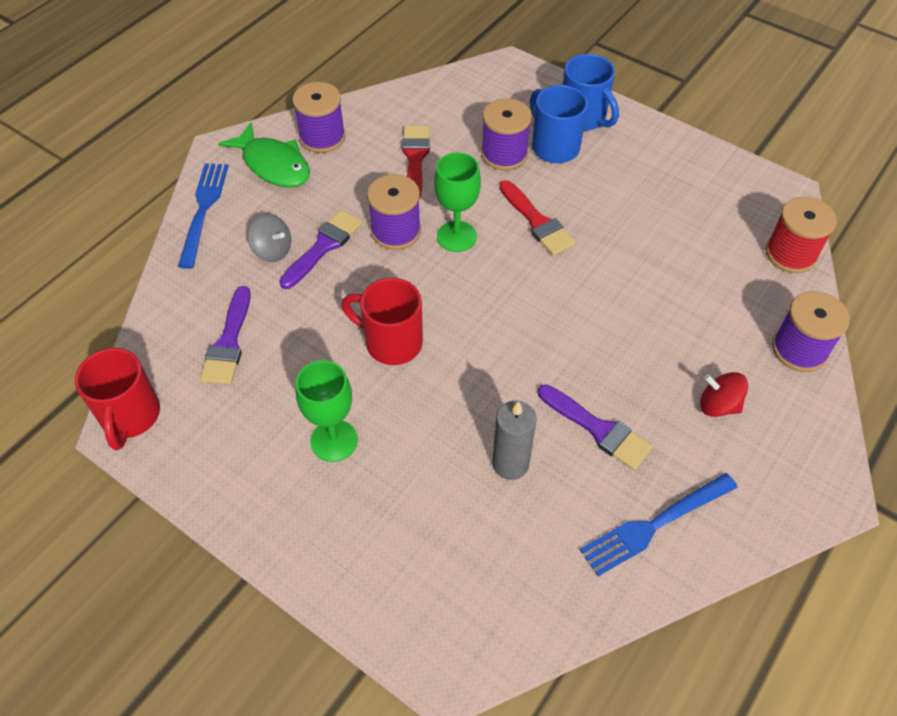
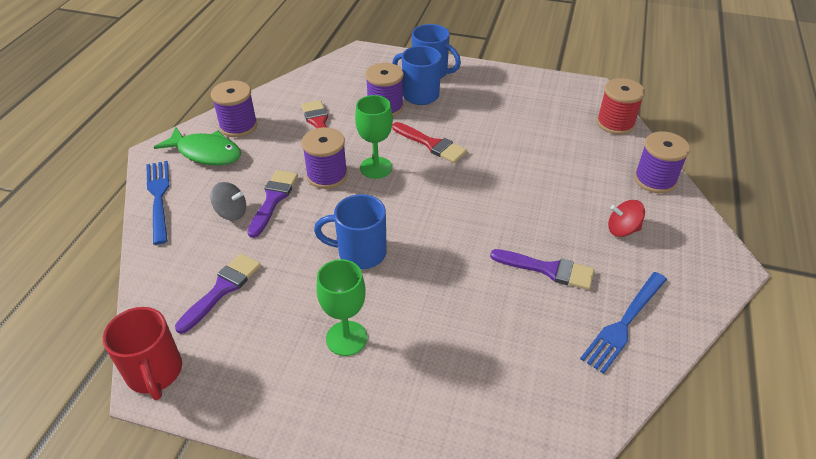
camera: 20 degrees left, 10 degrees down
purple brush [200,286,251,385] -> purple brush turned 135 degrees counterclockwise [175,253,261,334]
red mug [342,278,423,365] -> blue mug [314,194,387,269]
grey candle [492,401,537,480] -> none

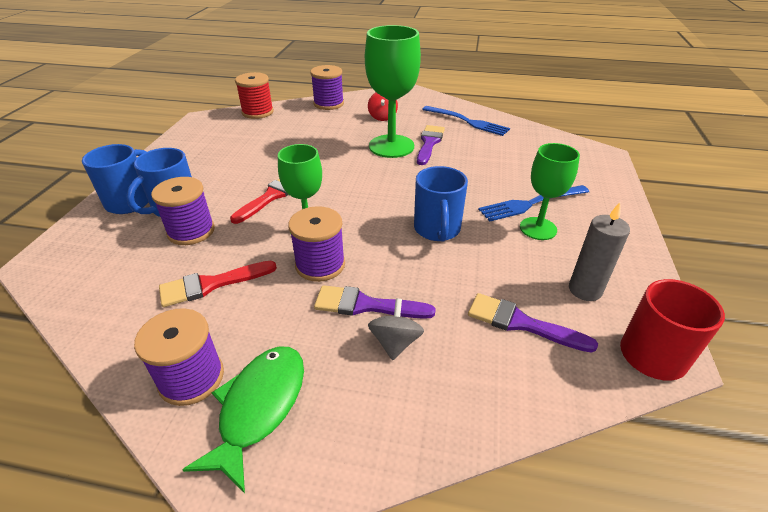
camera: 95 degrees left, 5 degrees down
blue fork [146,161,169,245] -> blue fork moved to [478,185,589,222]
none -> green goblet [365,25,421,158]
none -> grey candle [569,203,630,301]

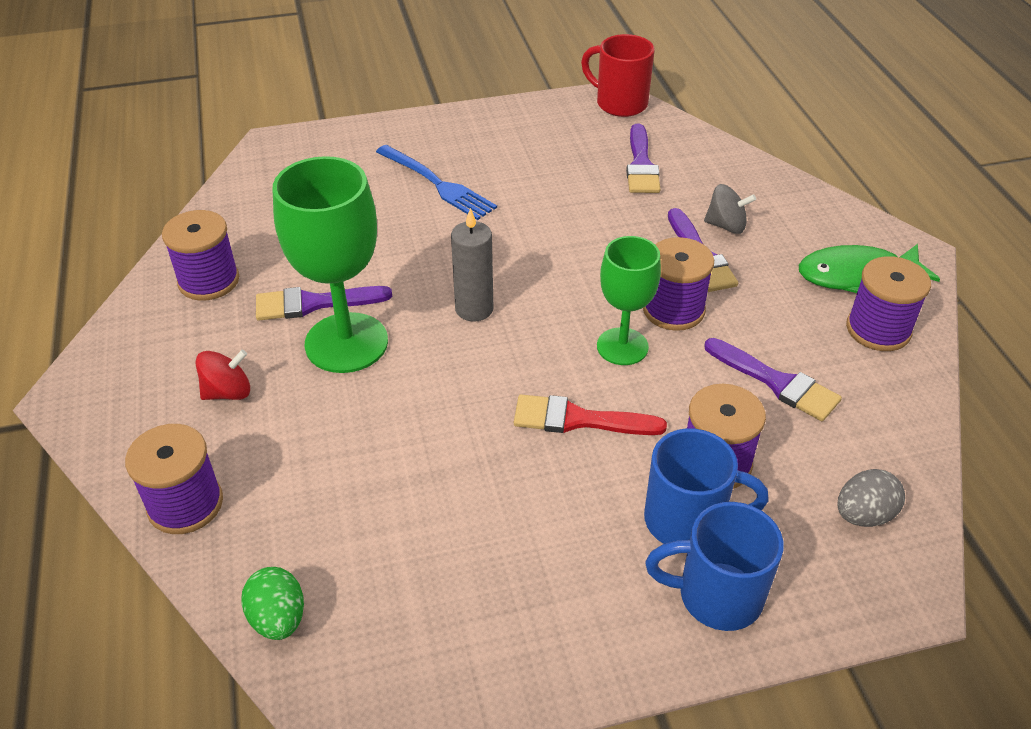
camera: 115 degrees left, 5 degrees up
red brush [159,261,277,307] -> purple brush [704,338,842,421]
red spool [235,72,274,119] -> green egg [241,567,304,640]
grey spinning top [368,298,424,361] -> grey spinning top turned 150 degrees counterclockwise [704,184,756,234]
blue mug [414,166,468,242] -> none
blue fork [422,106,510,136] -> purple spool [162,210,239,301]
green goblet [520,143,580,240] -> none
grey candle [569,203,630,301] -> grey candle moved to [451,208,494,322]
none -> grey egg [838,469,905,527]

